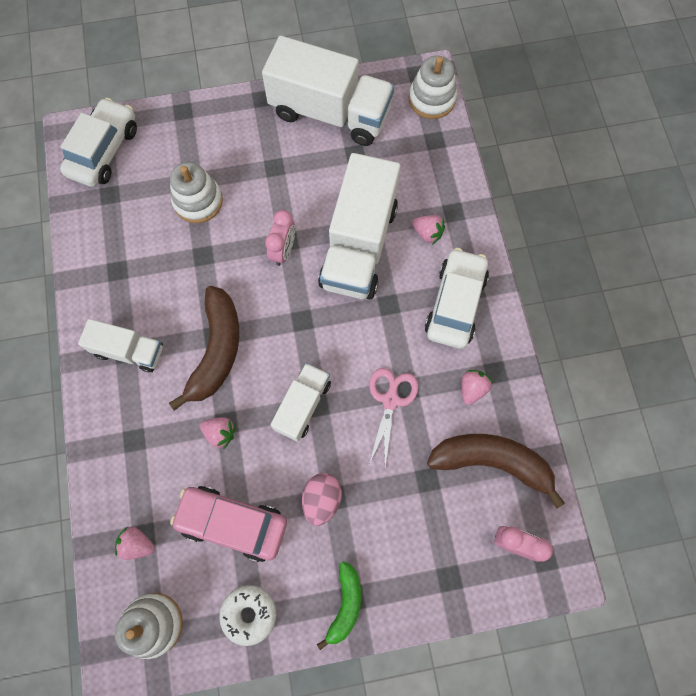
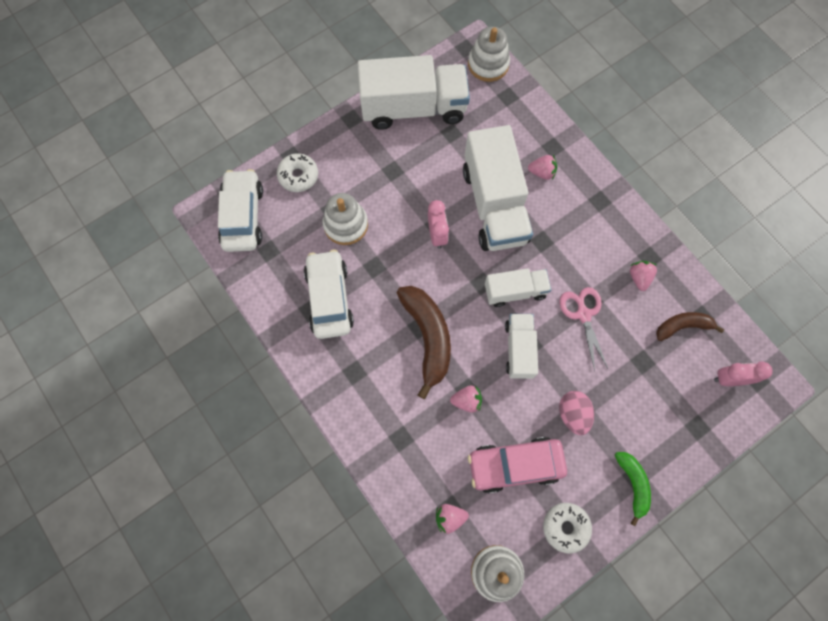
camera: 25 degrees left, 0 degrees up
white truck [78,319,163,372] -> white truck moved to [485,268,551,307]
white car [425,248,489,349] -> white car moved to [304,250,354,339]
brown banana [427,434,565,509] -> brown banana [656,312,724,341], size x0.59
none -> white donut [277,153,318,192]

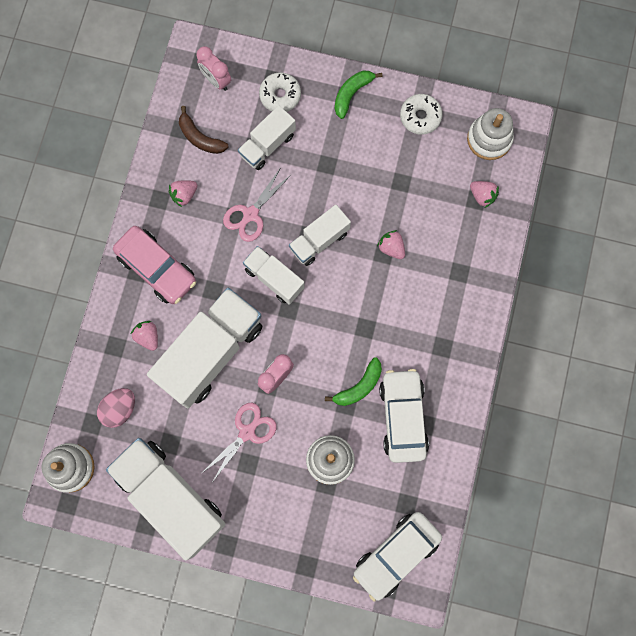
camera: 130 degrees left, 5 degrees up
white donut [277,153,318,192] -> white donut moved to [259,72,301,112]
white car [304,250,354,339] -> white car turned 135 degrees clockwise [379,369,429,463]
brown banana [397,286,451,399] -> none
pink car [468,437,567,493] -> pink car moved to [113,226,196,304]
pink egg [559,391,594,435] -> pink egg moved to [97,388,135,428]
none -> pink scissors [202,403,277,481]
none -> white truck [238,106,296,170]
none -> green banana [325,358,382,406]

